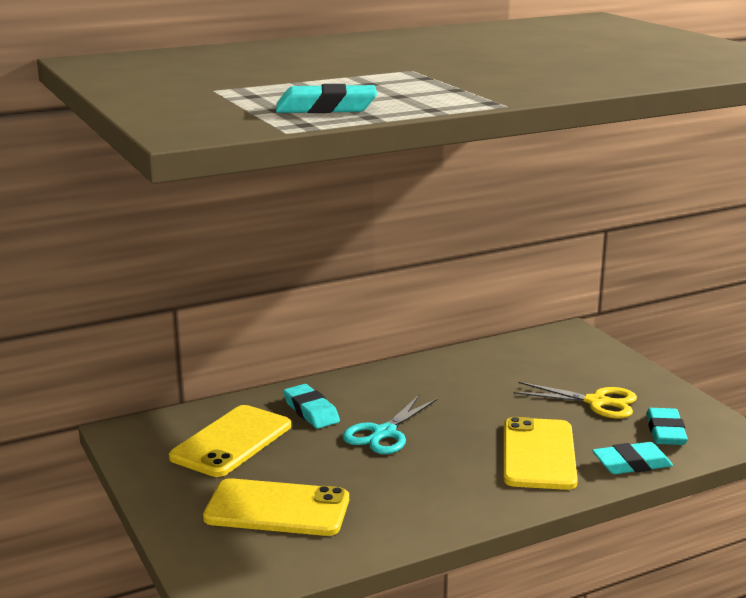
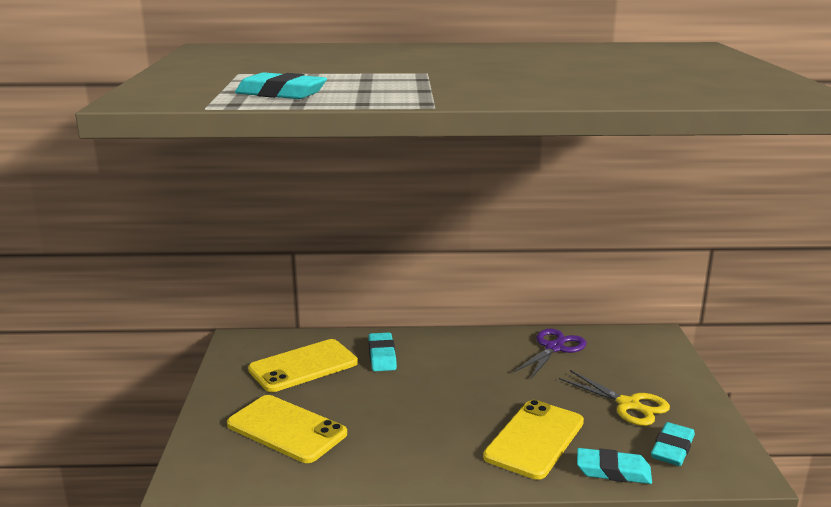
camera: 25 degrees right, 0 degrees up
turquoise scissors [343,395,438,454] -> none
none -> purple scissors [514,329,587,379]

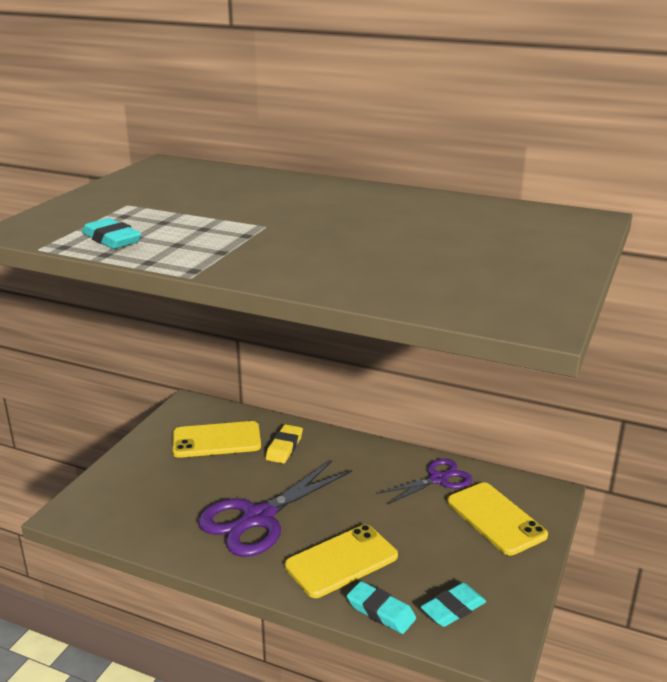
camera: 25 degrees right, 5 degrees up
yellow phone [227,395,347,463] -> yellow phone moved to [447,482,548,556]
turquoise eraser [368,332,397,371] -> yellow eraser [266,424,303,463]
yellow scissors [559,370,670,426] -> none
none -> purple scissors [198,460,352,557]

